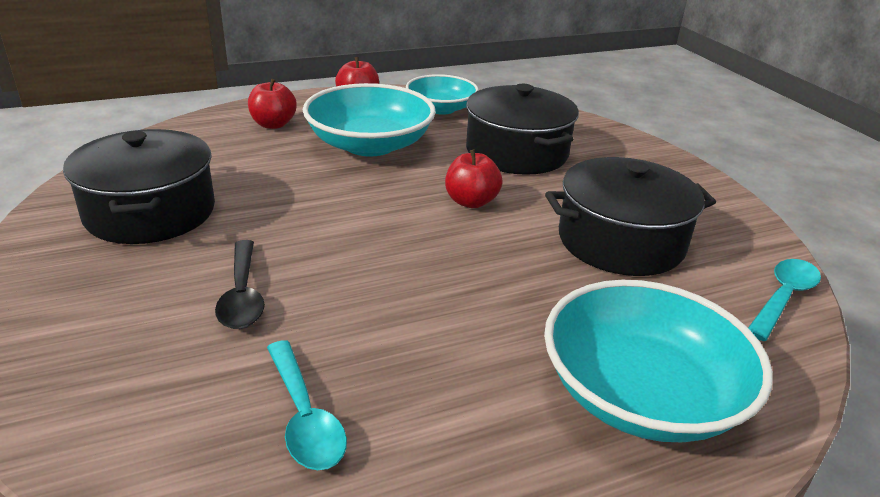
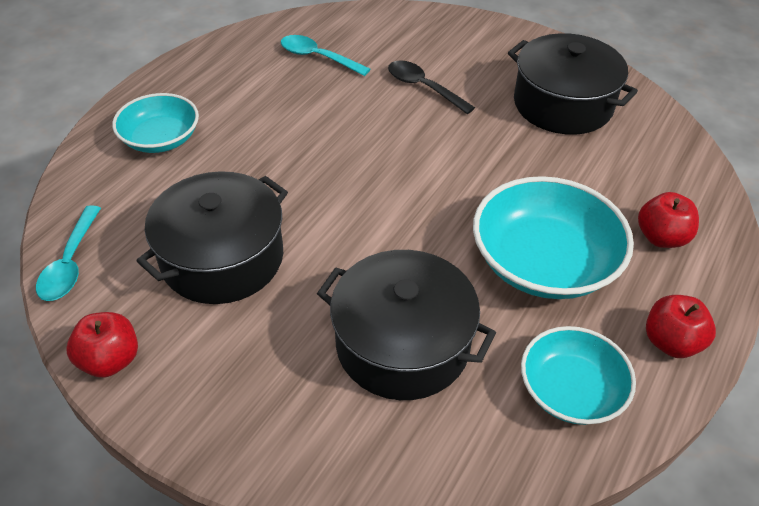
camera: 145 degrees right, 15 degrees up
red apple [445,150,503,208] -> red apple moved to [67,312,138,378]
turquoise bowl [544,280,773,442] -> turquoise bowl [112,93,199,153], size x0.63

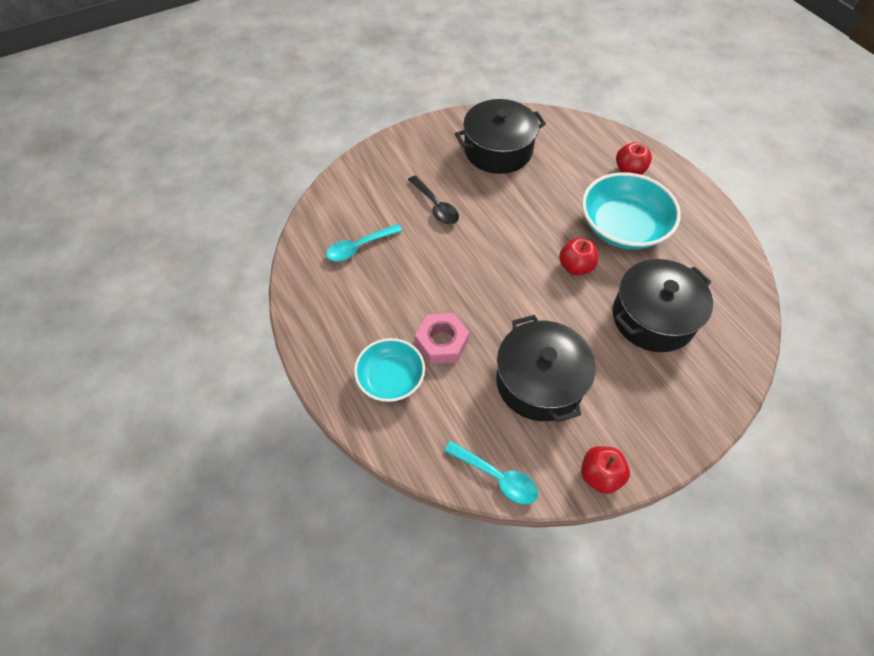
camera: 60 degrees left, 10 degrees up
black spoon [388,60,475,114] -> black spoon turned 105 degrees counterclockwise [408,175,459,225]
turquoise bowl [521,326,636,425] -> none
red apple [646,295,716,358] -> red apple moved to [559,238,598,275]
none -> pink nut [415,313,469,364]

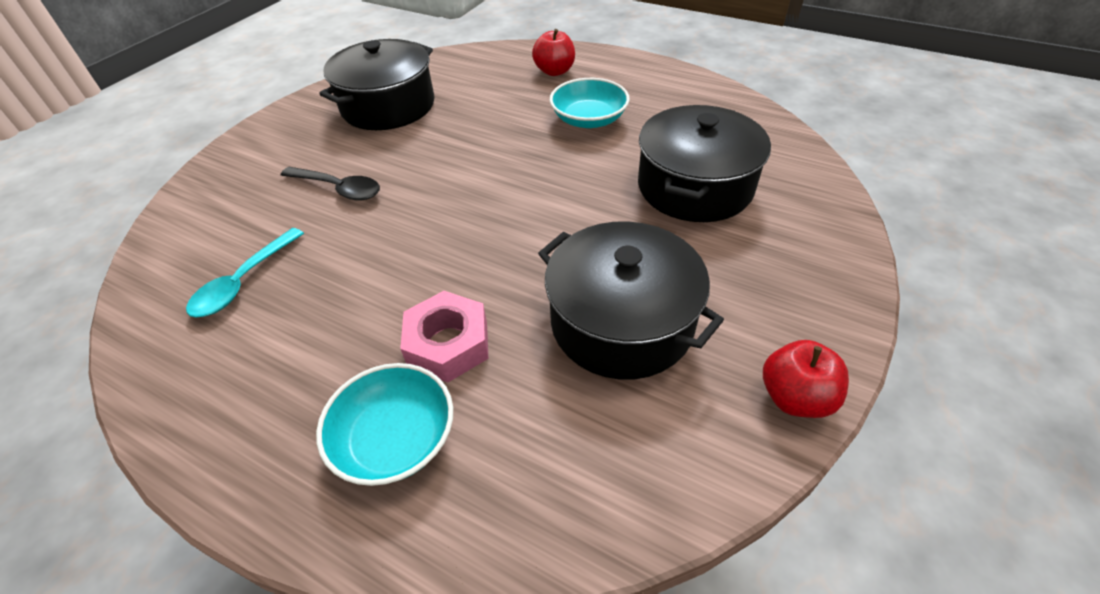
camera: 30 degrees left, 10 degrees down
turquoise spoon [444,441,538,504] -> none
red apple [559,238,598,275] -> none
turquoise bowl [582,172,681,249] -> turquoise bowl [549,78,630,128], size x0.63

